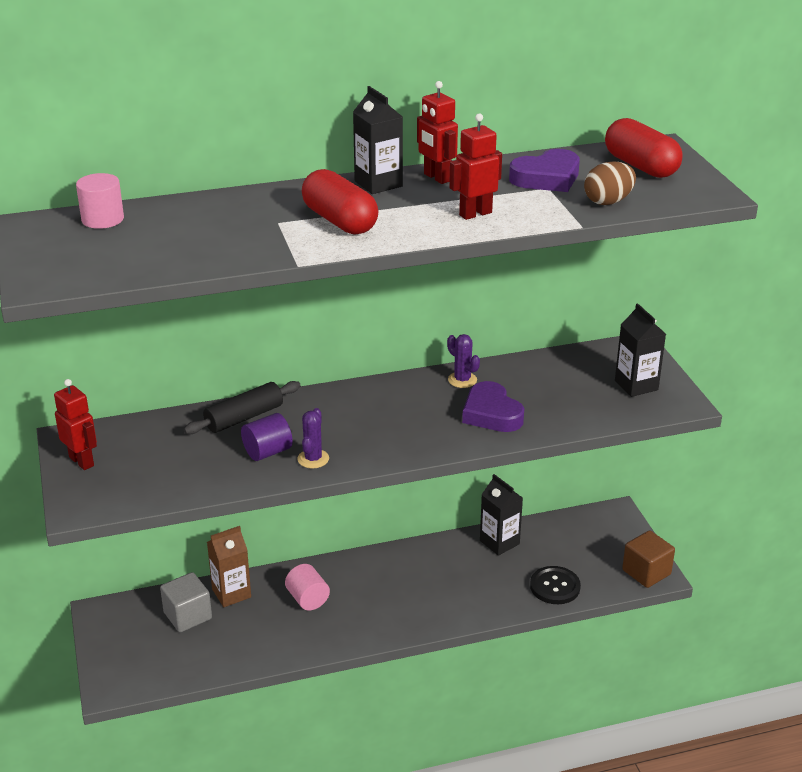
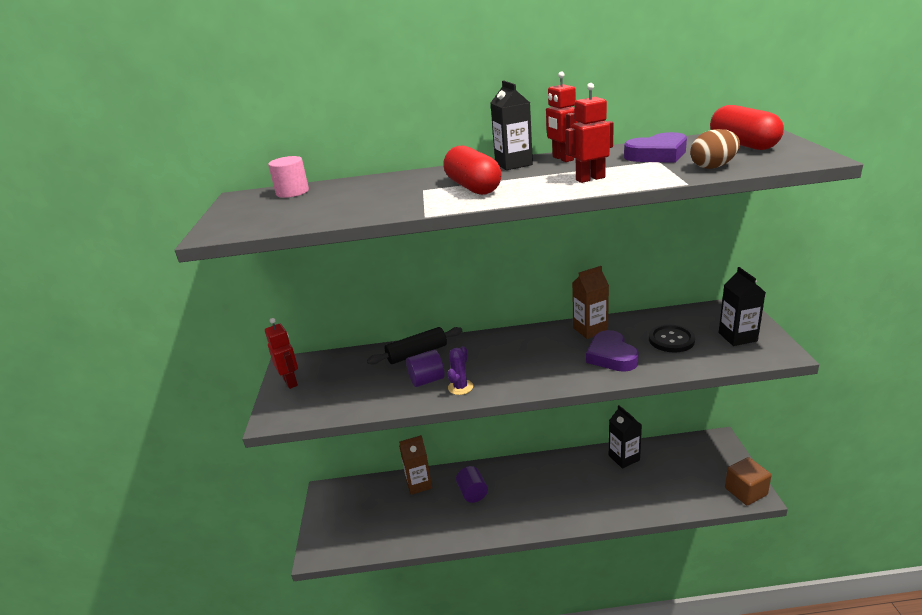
camera: 15 degrees right, 5 degrees down
grey cube [160,572,212,632] -> none
pink cylinder [285,564,330,610] -> purple cylinder [456,466,488,503]
purple cactus [447,334,480,388] -> brown carton [572,266,609,339]
black button [530,566,581,604] -> black button moved to [649,325,695,352]

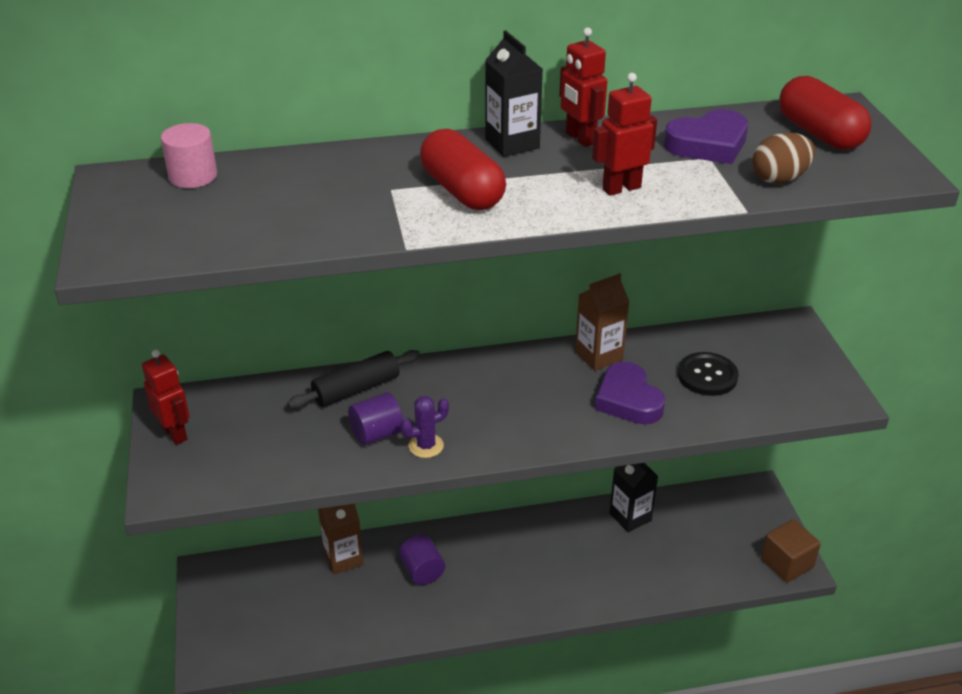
camera: 10 degrees left, 10 degrees up
purple cactus [448,346,473,395] -> purple cactus turned 45 degrees clockwise [400,396,449,458]
black carton [719,267,766,346] -> none

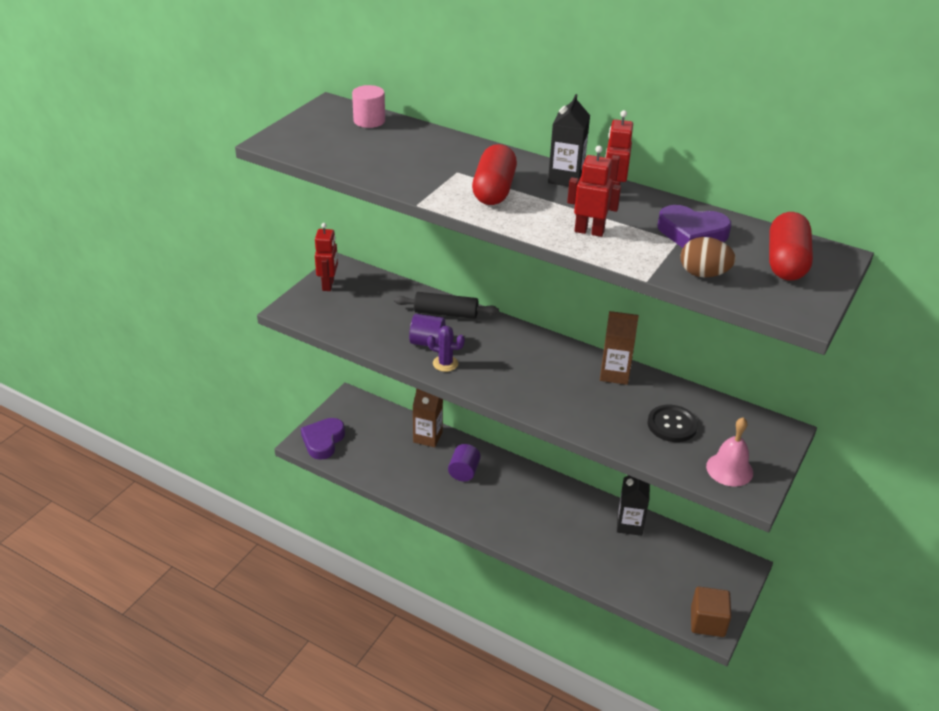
camera: 40 degrees right, 0 degrees up
purple heart [595,362,665,424] -> purple heart moved to [301,418,345,460]
none -> pink bell [706,417,753,487]

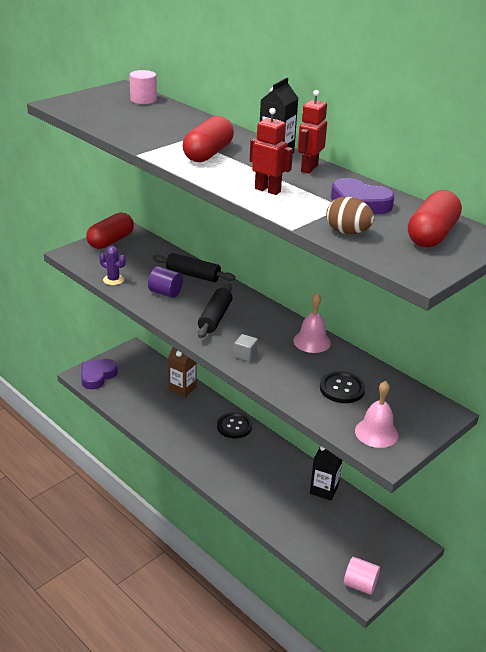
camera: 15 degrees right, 5 degrees down
red robot [315,223,338,291] -> red capsule [86,212,134,249]
purple cactus [427,326,465,372] -> purple cactus moved to [99,246,126,285]
purple cylinder [448,444,481,482] -> none
brown carton [600,311,639,385] -> pink bell [293,293,331,353]
brown cube [691,587,731,637] -> pink cylinder [344,557,380,595]
none -> black rolling pin [198,284,233,338]
none -> black button [217,412,252,439]
none -> grey cube [234,334,258,362]

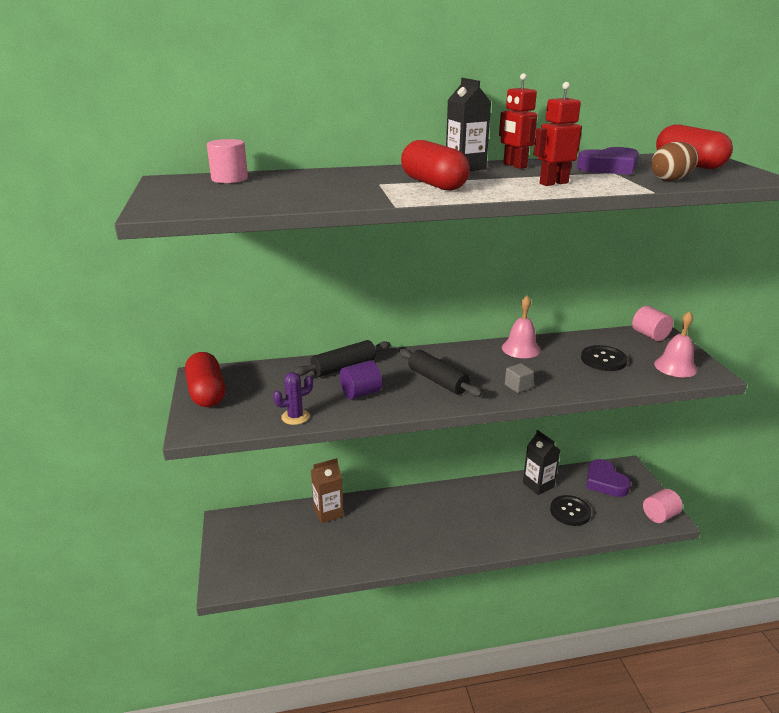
camera: 55 degrees left, 5 degrees down
purple heart [81,359,118,389] -> purple heart moved to [586,459,631,497]
black button [217,412,252,439] -> black button moved to [550,495,591,526]
none -> pink cylinder [632,306,673,341]

